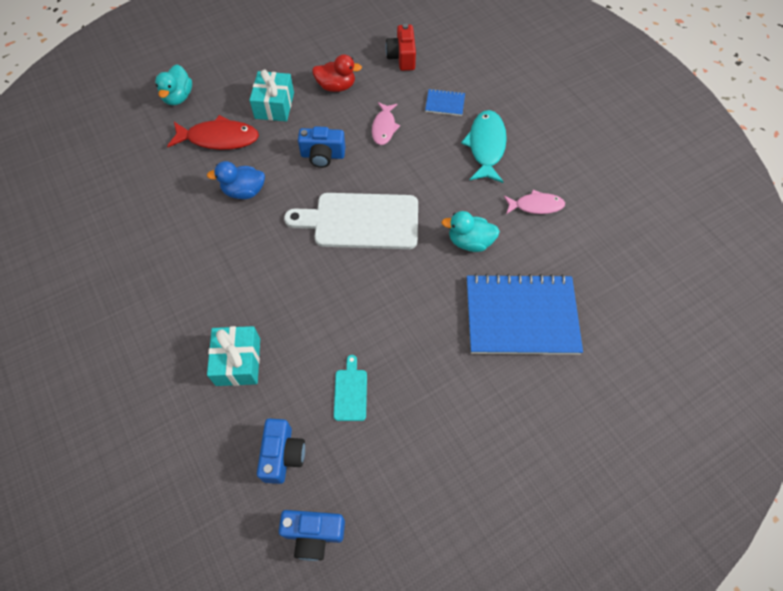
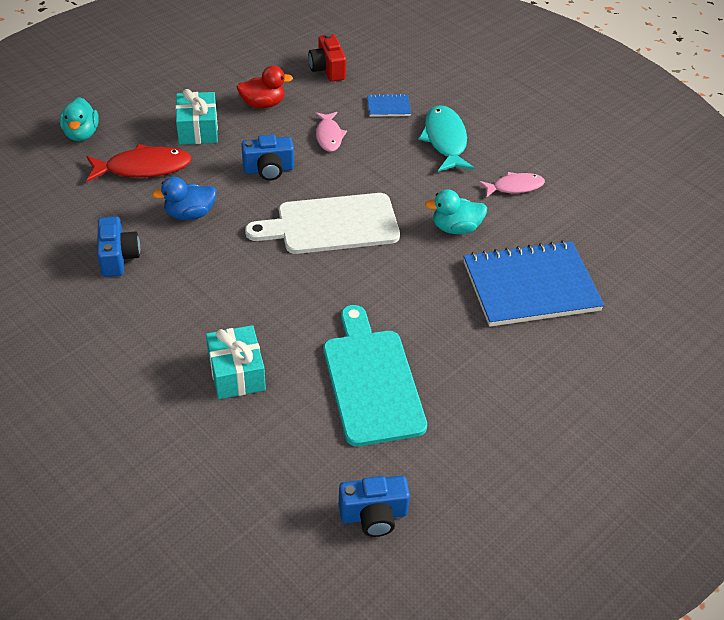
camera: 15 degrees left, 15 degrees down
blue camera [257,419,305,484] -> blue camera moved to [97,216,140,277]
turquoise cutting board [334,355,367,421] -> turquoise cutting board [324,305,427,446], size x2.25

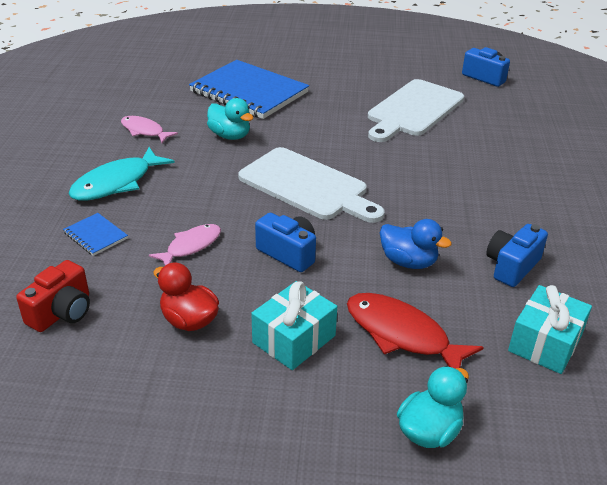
camera: 130 degrees left, 10 degrees down
turquoise gift [206,325,266,399] -> turquoise gift moved to [508,285,592,374]
turquoise cutting board [324,305,427,446] -> white cutting board [368,79,464,142]

